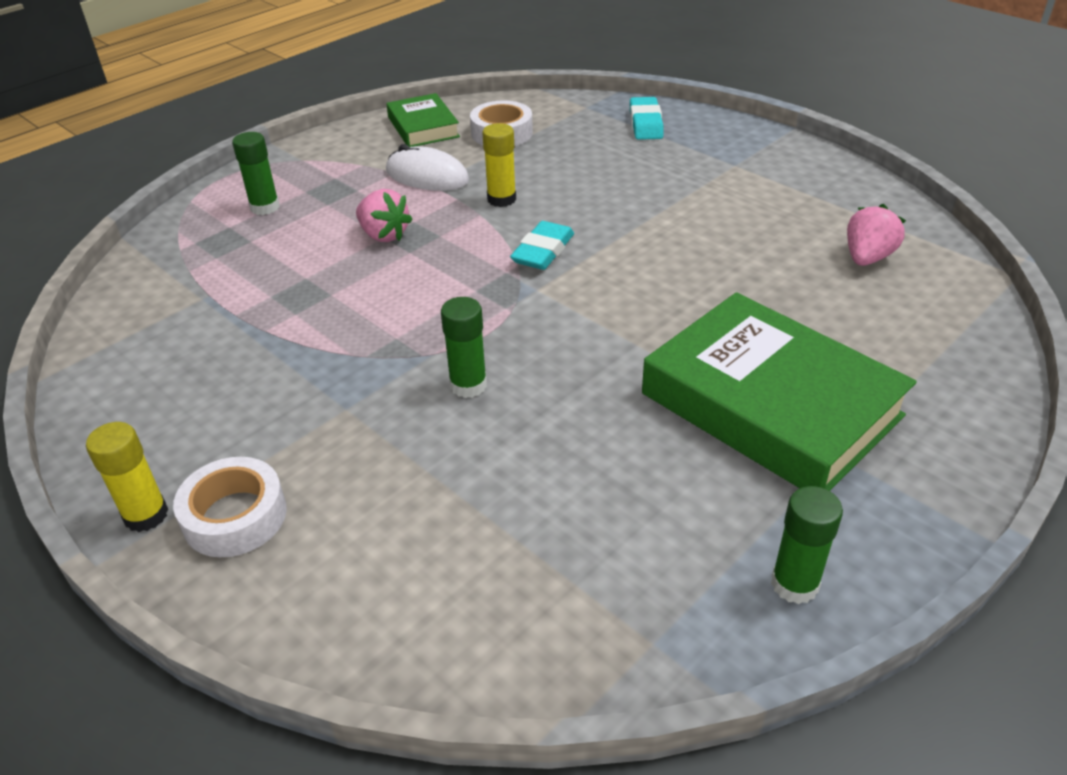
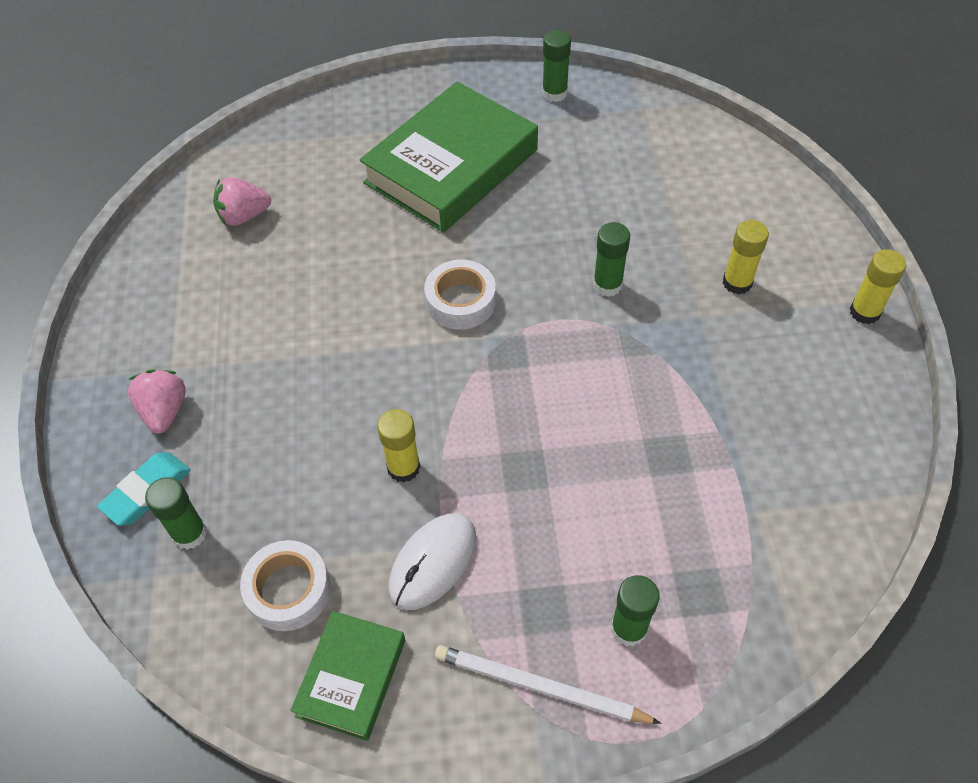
camera: 140 degrees left, 15 degrees up
white tape [173,457,287,557] -> white tape moved to [424,260,496,330]
pink strawberry [356,189,413,242] -> pink strawberry moved to [128,370,186,433]
white mouse [386,144,469,191] -> white mouse turned 60 degrees clockwise [388,513,476,610]
turquoise eraser [510,221,574,270] -> none
green book [642,292,917,491] -> green book turned 45 degrees clockwise [359,82,538,233]
none -> green glue stick [145,477,207,550]
none -> white pencil [435,645,661,724]
none -> yellow glue stick [723,220,769,295]

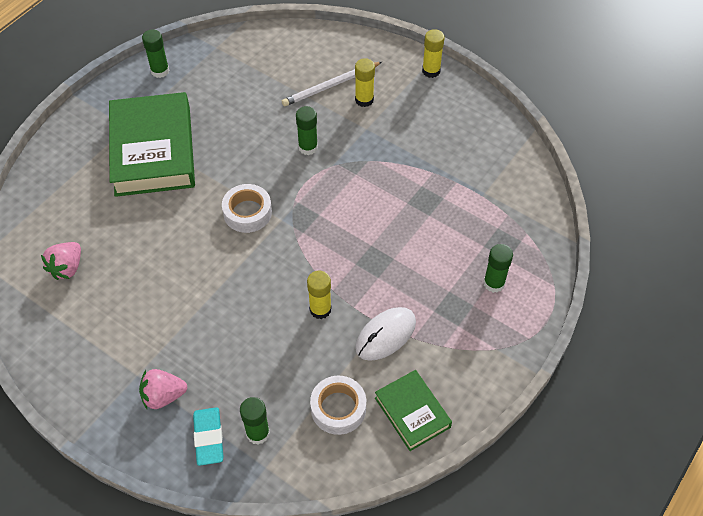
camera: 50 degrees left, 0 degrees up
pink strawberry [128,370,186,433] -> pink strawberry turned 45 degrees counterclockwise [139,369,187,409]
white mouse [388,513,476,610] -> white mouse turned 60 degrees clockwise [355,307,416,361]
white pencil [435,645,661,724] -> white pencil moved to [282,62,382,106]

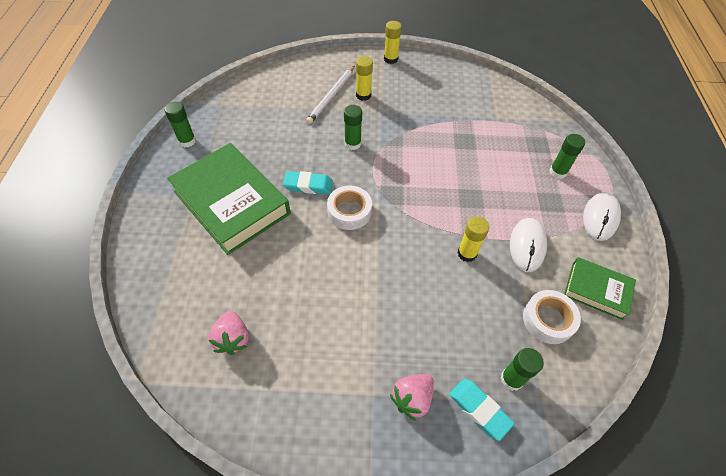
camera: 35 degrees left, 0 degrees up
none -> turquoise eraser [283,171,333,194]
none -> white mouse [583,192,621,241]

